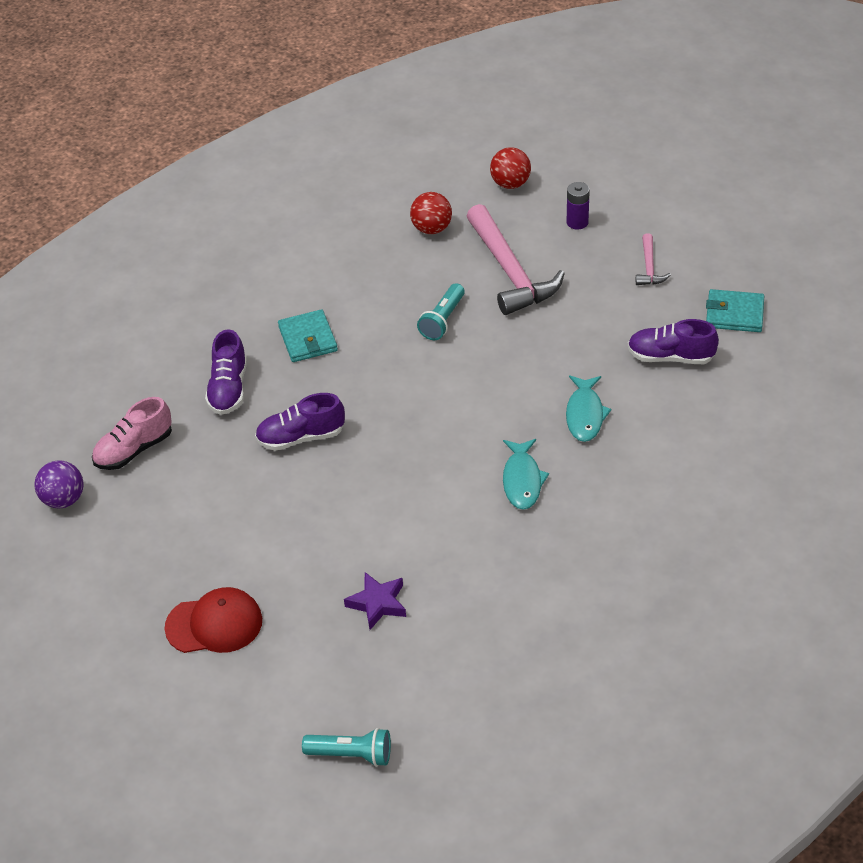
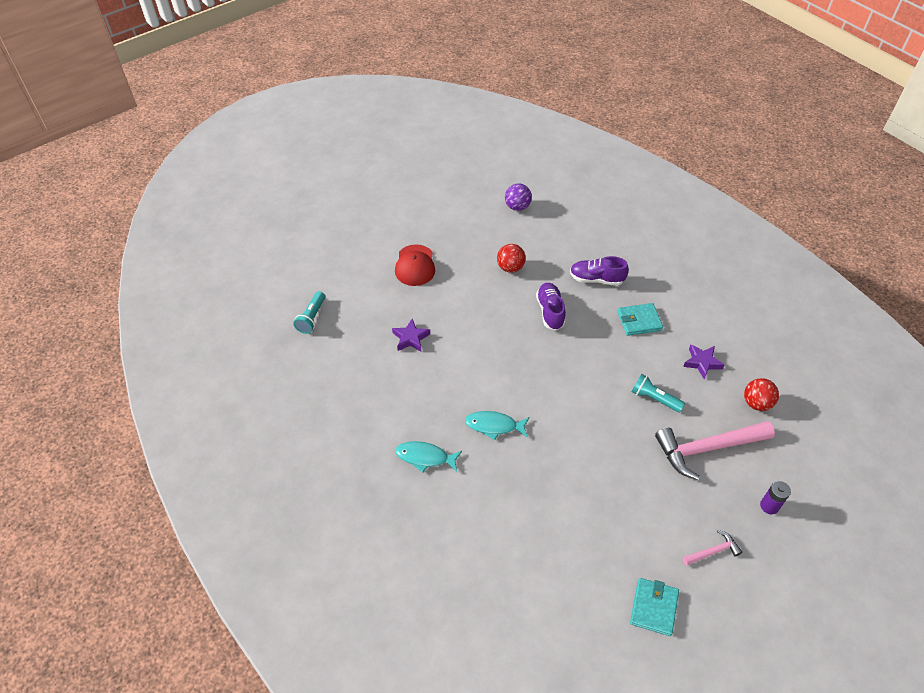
camera: 95 degrees right, 5 degrees up
pink shoe [92,397,172,470] -> none
red ball [490,147,531,189] -> red ball moved to [497,244,526,273]
turquoise fish [566,375,612,442] -> turquoise fish moved to [395,441,462,473]
purple shoe [628,319,719,364] -> none
pink hammer [636,233,671,285] -> pink hammer turned 150 degrees clockwise [683,530,742,566]
none -> purple star [683,344,725,379]

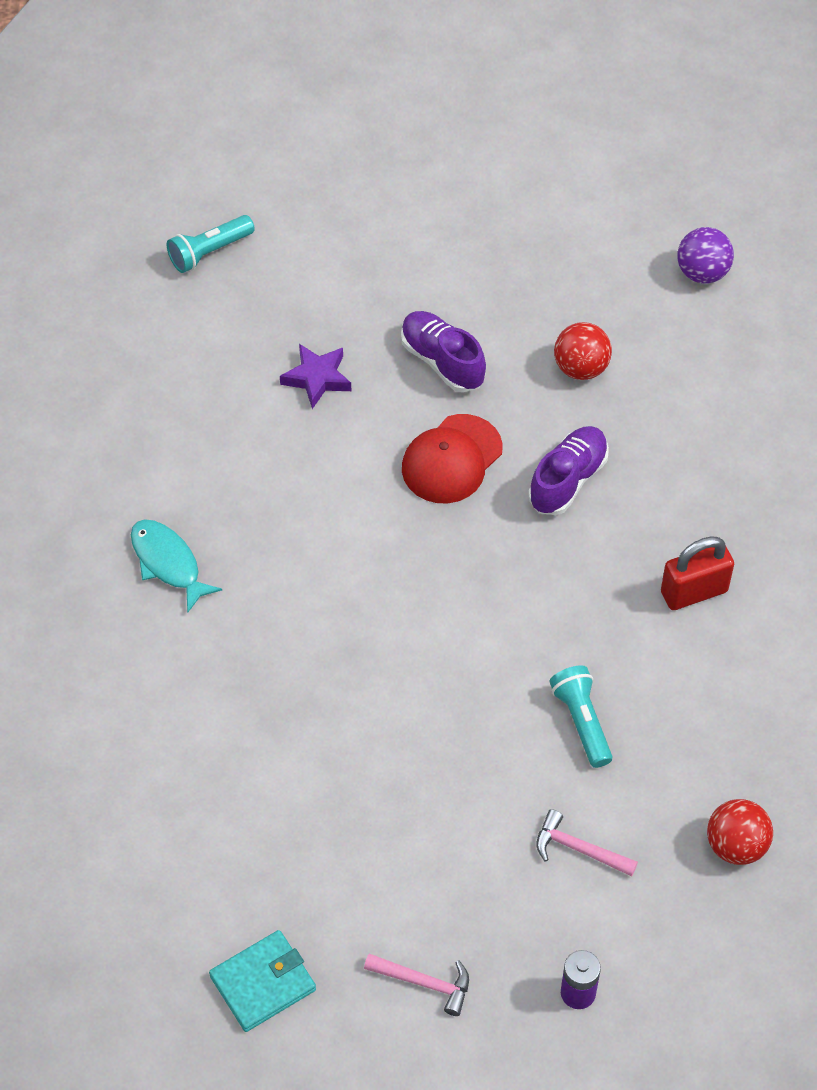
camera: 40 degrees right, 5 degrees up
red cap [395,244,435,286] -> red cap moved to [402,414,503,503]
turquoise fish [465,411,529,440] -> none
purple shoe [570,256,629,286] -> purple shoe moved to [401,311,486,392]
turquoise wallet [617,303,663,336] -> red padlock [661,536,734,610]
pink hammer [655,421,775,480] -> pink hammer [536,809,638,876], size x0.47
purple star [683,344,725,379] -> none

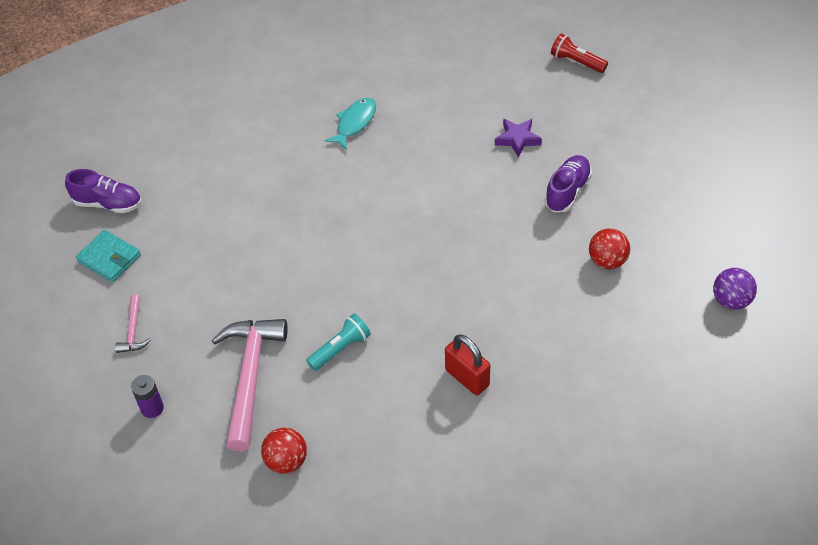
camera: 70 degrees right, 5 degrees down
turquoise flashlight [167,215,255,273] -> red flashlight [551,34,608,73]
red cap [402,414,503,503] -> none
purple shoe [528,426,609,515] -> purple shoe moved to [65,169,141,213]
pink hammer [536,809,638,876] -> pink hammer [212,319,288,451], size x2.13

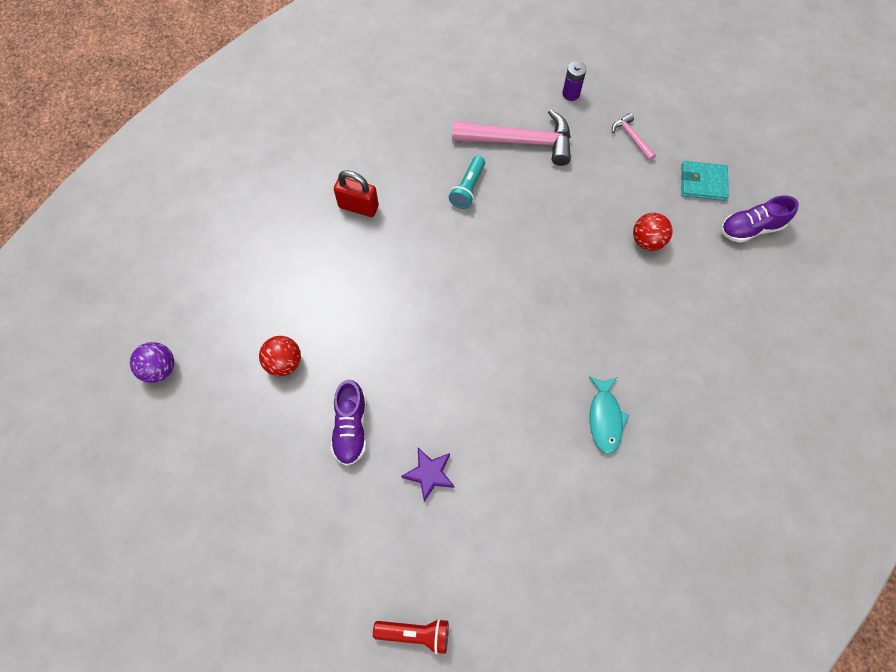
camera: 150 degrees right, 15 degrees up
pink hammer [212,319,288,451] -> pink hammer turned 60 degrees counterclockwise [452,109,571,166]
red ball [261,428,307,474] -> red ball moved to [633,213,673,251]

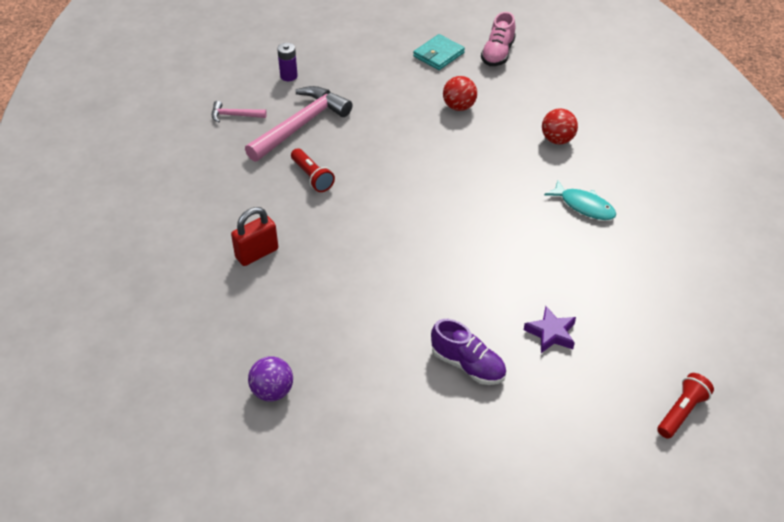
camera: 55 degrees left, 20 degrees down
purple ball [130,342,174,383] -> purple ball moved to [248,356,293,402]
red ball [259,336,301,376] -> red ball moved to [542,108,578,145]
turquoise flashlight [449,156,485,209] -> red flashlight [291,148,335,192]
pink hammer [612,113,656,161] -> pink hammer moved to [212,101,267,123]
purple shoe [721,195,799,243] -> pink shoe [481,12,516,66]

